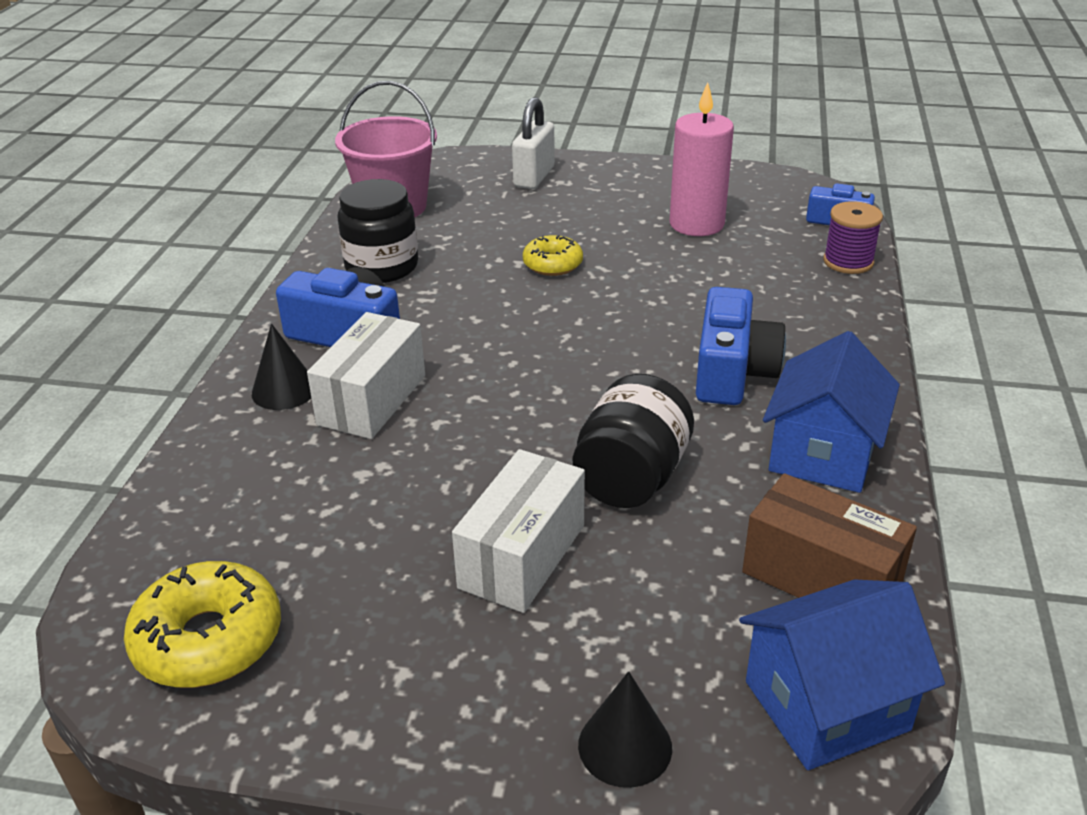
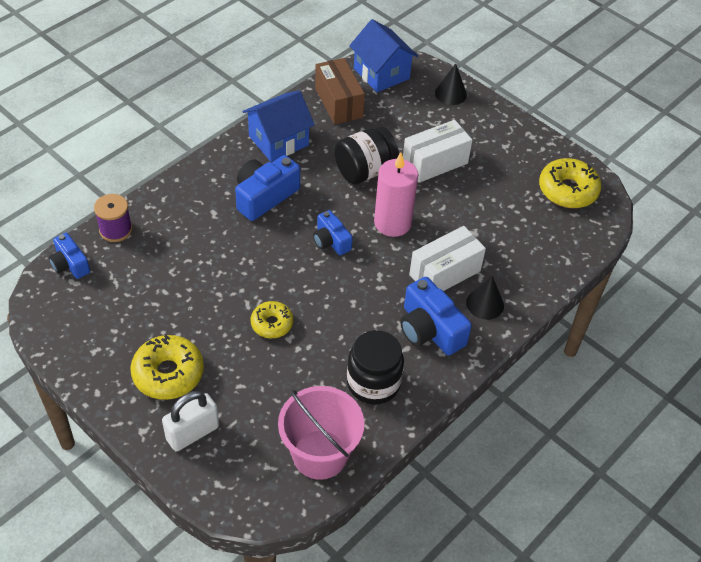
camera: 150 degrees left, 15 degrees up
pink candle [670,82,734,236] -> pink candle moved to [374,152,418,237]
blue house [739,579,945,770] -> blue house turned 45 degrees clockwise [349,19,418,92]
none -> yellow donut [130,335,204,400]
none -> blue camera [313,210,353,255]

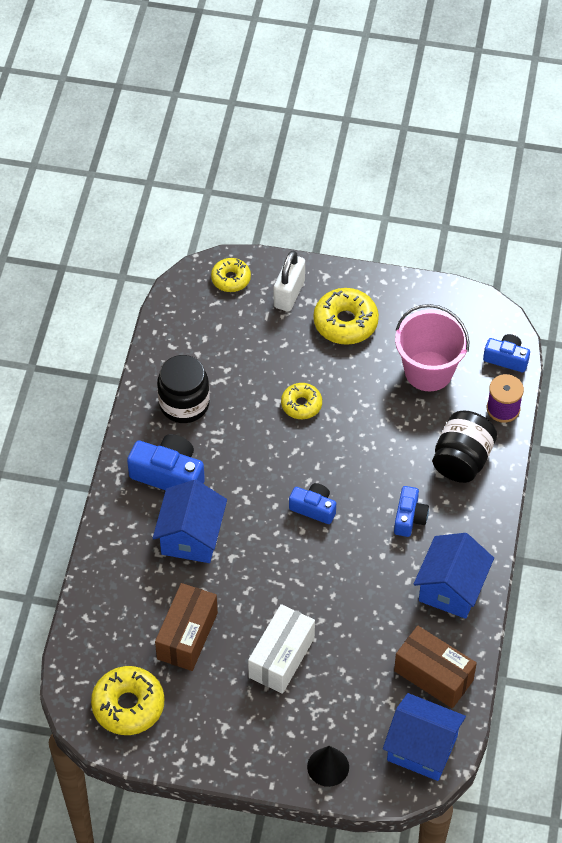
camera: 150 degrees right, 5 degrees up
blue camera [235,155,300,221] -> blue camera [394,486,429,537], size x0.62
pink bucket [278,386,364,480] -> pink bucket moved to [395,304,469,391]
black jar [334,127,399,184] -> black jar moved to [433,411,497,483]
pink candle [374,152,418,237] -> none
white box [409,226,486,291] -> blue house [153,480,227,563]
black cone [466,276,504,320] -> none
none -> brown box [155,583,218,671]
none -> yellow donut [211,258,251,292]

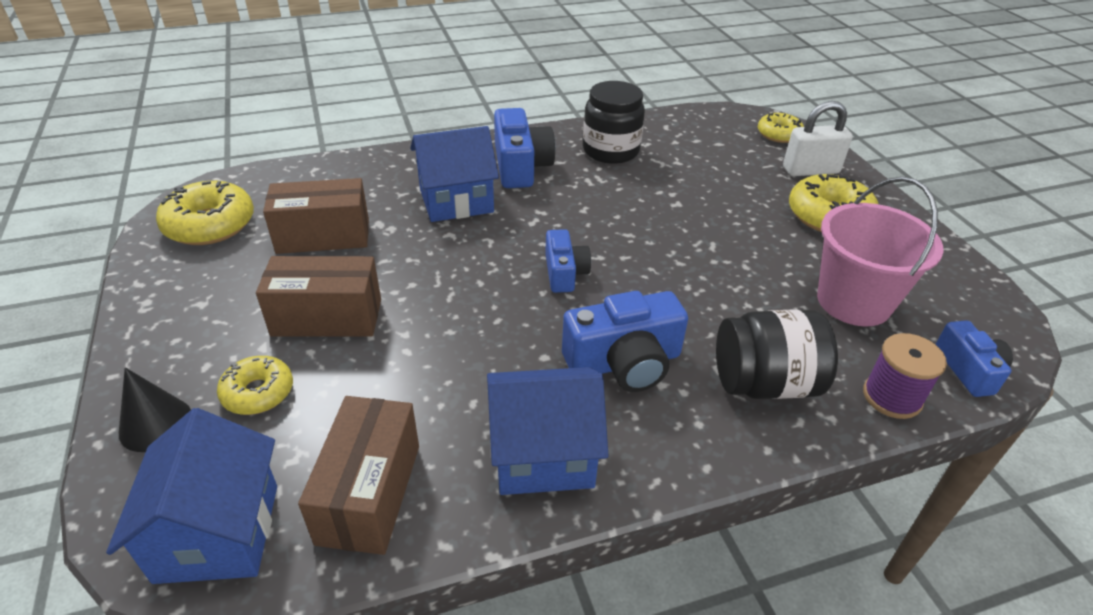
camera: 60 degrees right, 15 degrees down
white box [248,604,315,694] -> brown box [256,256,381,337]
yellow donut [281,383,322,419] -> yellow donut moved to [217,356,293,415]
blue camera [394,486,429,537] -> blue camera [562,291,688,392], size x1.62

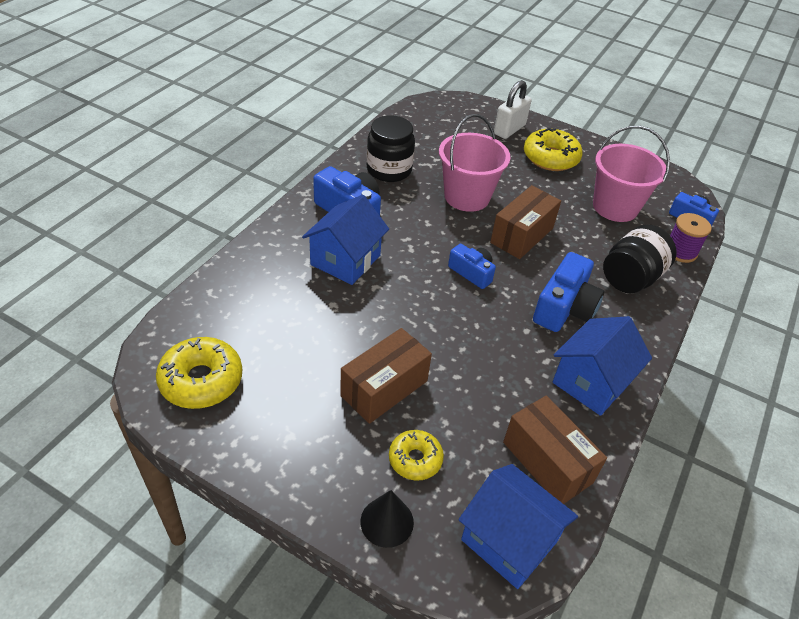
camera: 45 degrees left, 5 degrees up
brown box [263,178,369,254] -> brown box moved to [490,185,561,259]
yellow donut [758,113,804,143] -> none
none -> pink bucket [439,114,511,212]

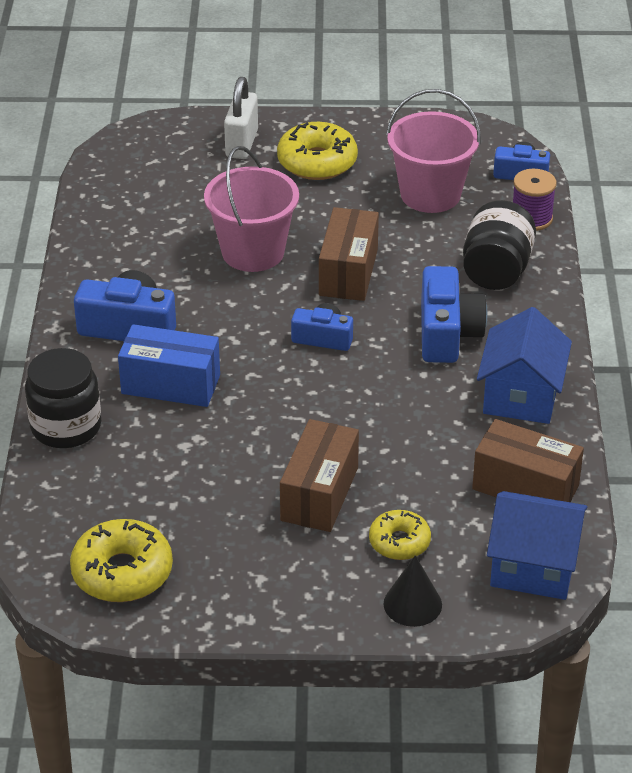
camera: 25 degrees left, 5 degrees down
blue house [302,195,389,285] -> blue box [118,324,220,407]
black jar [367,115,415,182] -> black jar moved to [25,348,101,448]

